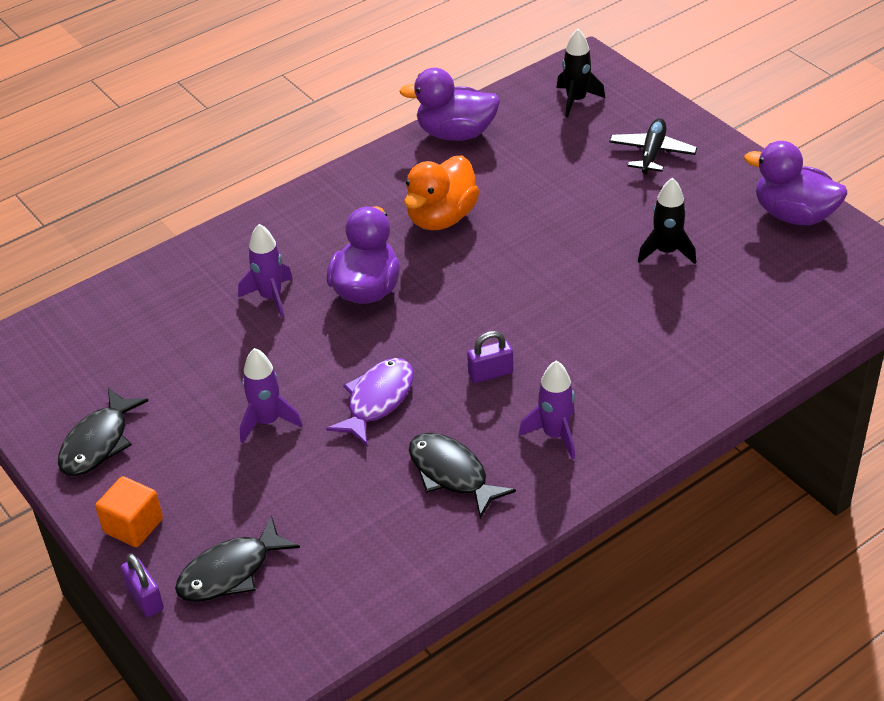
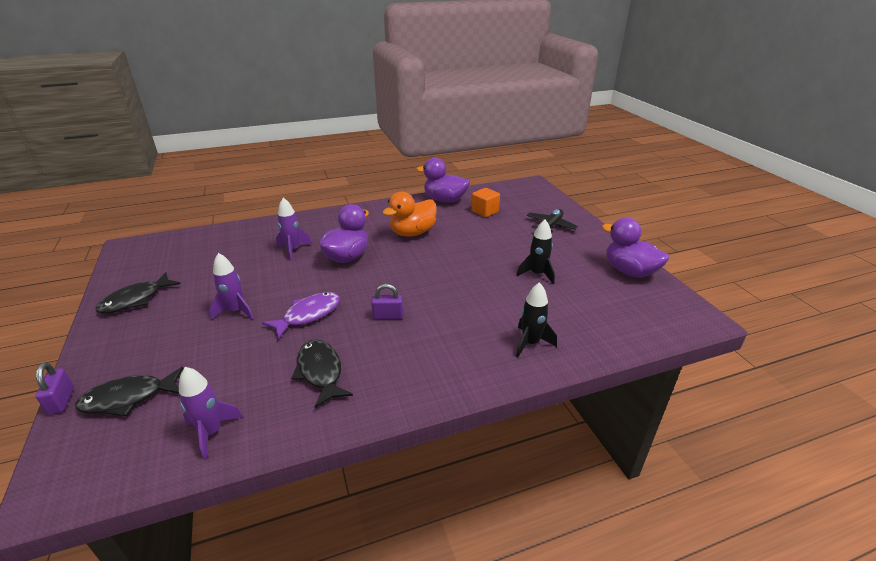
camera: 15 degrees right, 10 degrees down
orange cube [95,476,163,547] -> orange cube moved to [471,188,500,218]
purple rocket [519,361,575,460] -> purple rocket moved to [179,367,243,459]
black rocket [556,29,605,117] -> black rocket moved to [516,282,557,358]

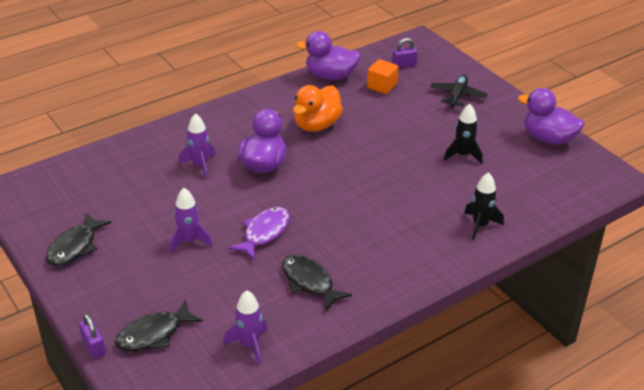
camera: 15 degrees left, 5 degrees up
purple padlock [371,284,403,319] -> purple padlock moved to [392,38,418,68]

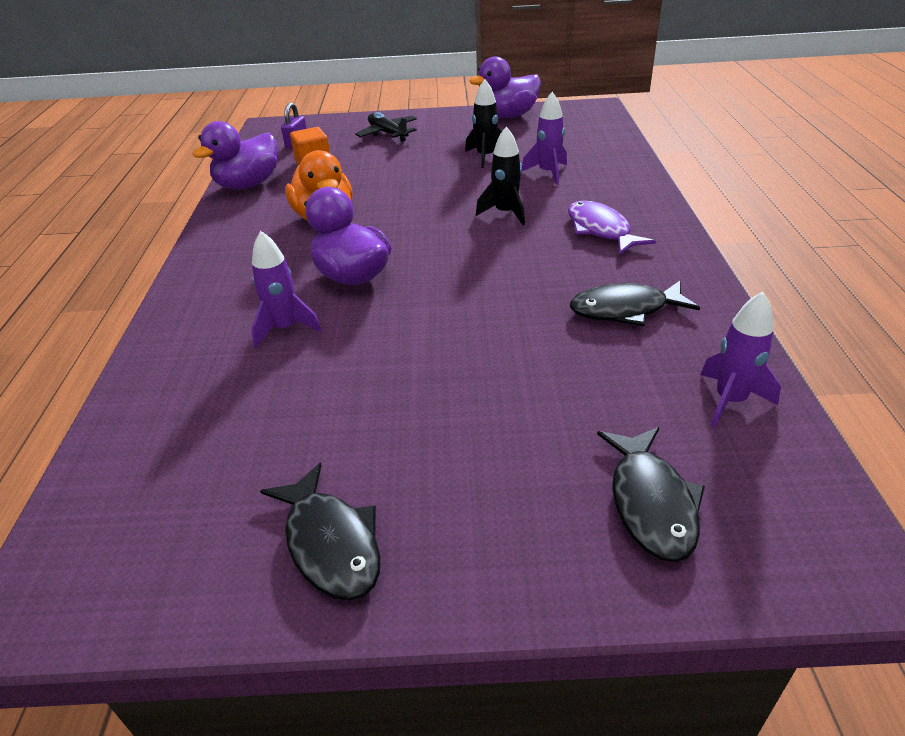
camera: 55 degrees left, 0 degrees up
purple padlock [79,314,106,359] -> none
purple rocket [170,188,212,253] -> purple rocket moved to [522,92,567,185]
purple fish [228,207,290,260] -> purple fish moved to [568,201,656,255]
black rocket [464,172,504,240] -> black rocket moved to [476,126,525,225]

